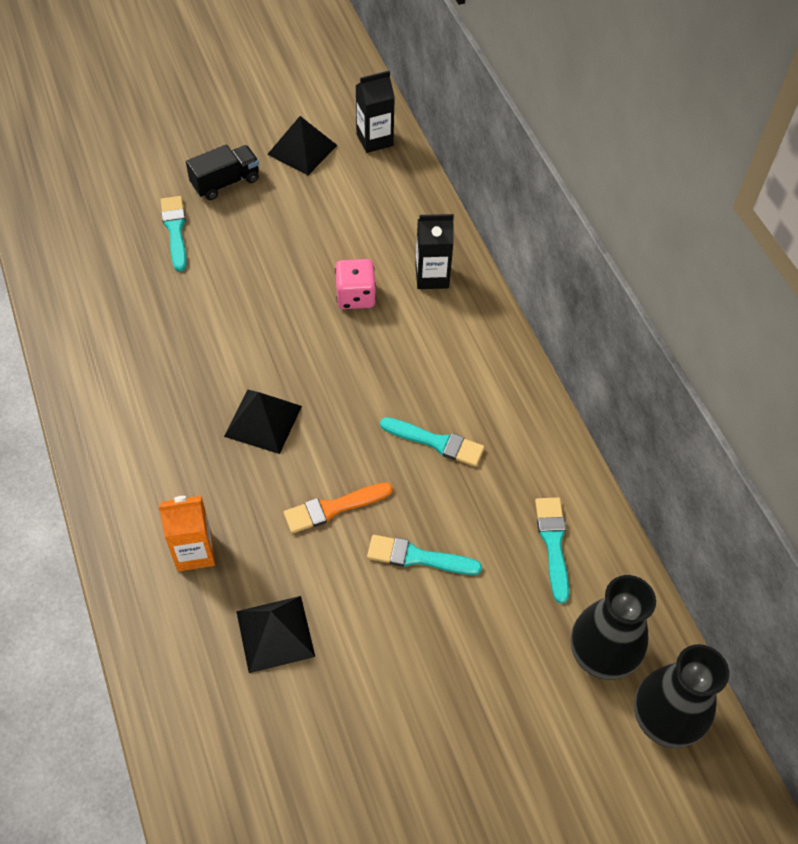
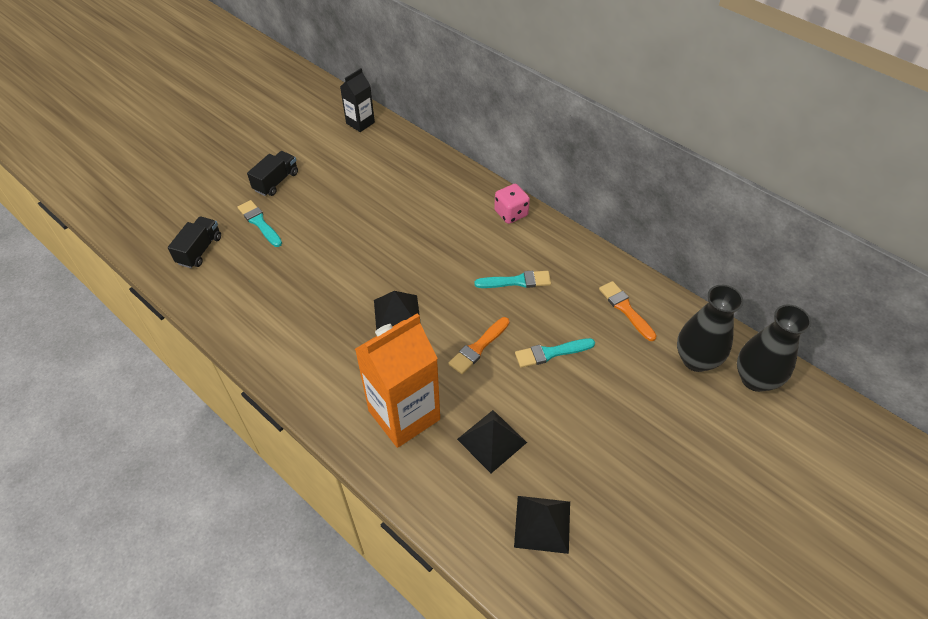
camera: 25 degrees left, 5 degrees down
orange carton [159,496,215,571] -> orange carton [355,313,440,448], size x1.85
black pyramid [267,116,338,175] -> black pyramid moved to [514,496,570,554]
pink dice [335,259,376,309] -> pink dice moved to [494,184,530,224]
black carton [415,214,454,289] -> none
turquoise brush [535,497,569,603] -> orange brush [599,281,657,341]
none -> black truck [168,216,221,268]

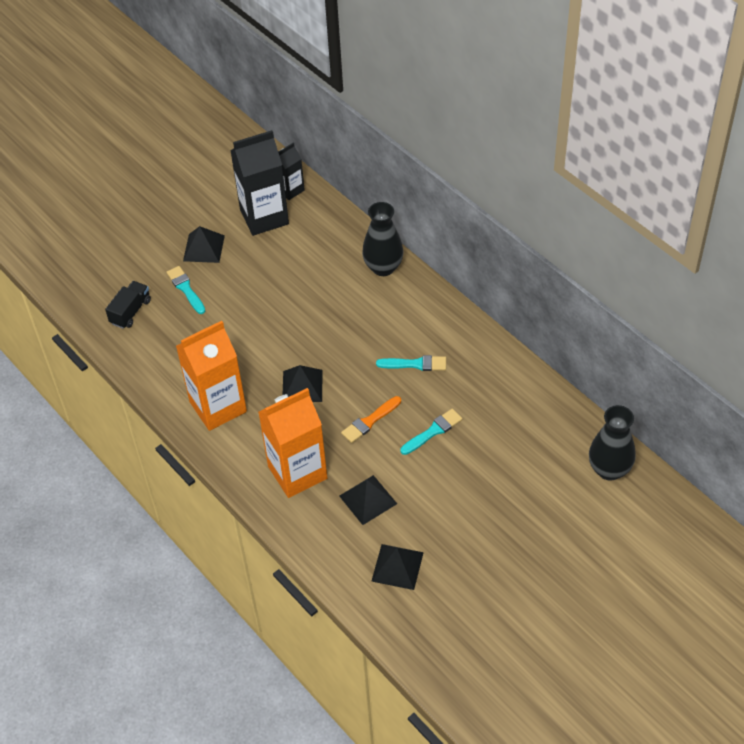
camera: 10 degrees right, 0 degrees up
black truck [247,151,298,196] -> black pyramid [183,226,225,263]
pink dice [494,184,530,224] -> none
turquoise brush [515,338,595,368] -> turquoise brush turned 150 degrees clockwise [401,409,463,455]
orange brush [599,281,657,341] -> none
black vase [677,285,743,372] -> black vase moved to [362,202,403,276]
none -> orange carton [176,321,247,431]
none -> black carton [230,130,289,236]

